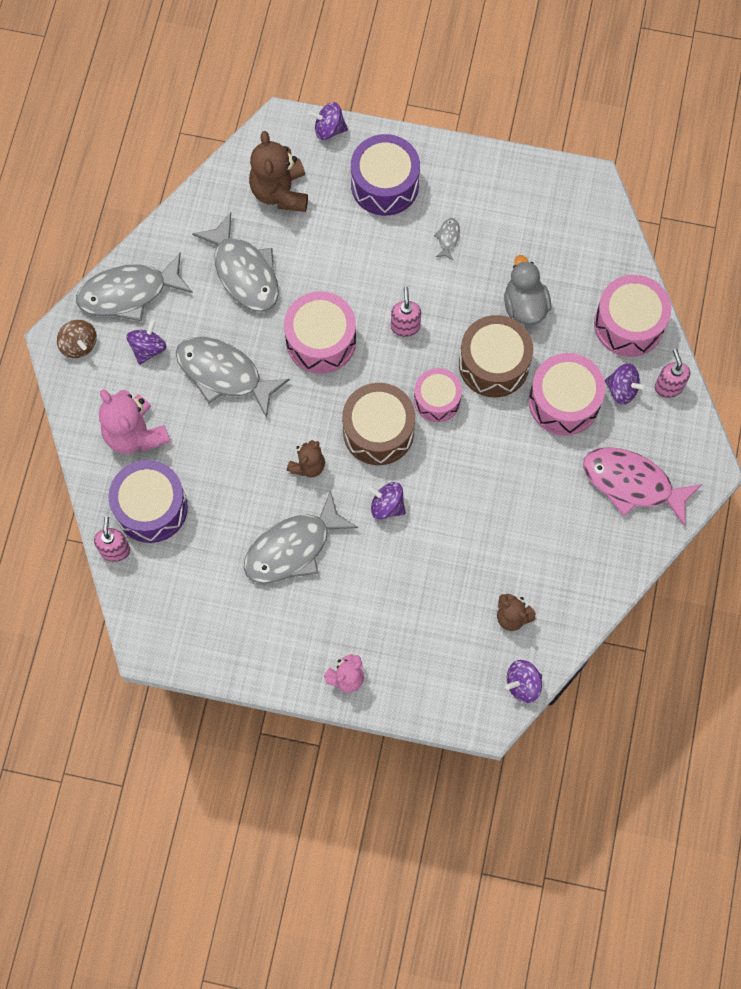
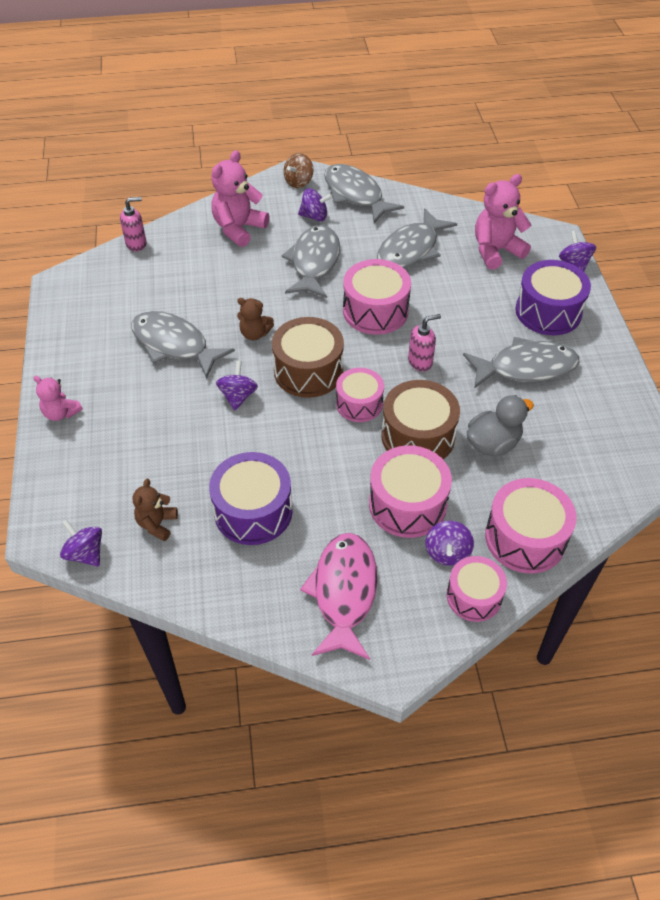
camera: 70 degrees right, 20 degrees down
purple drum [109,460,188,543] -> purple drum moved to [209,452,293,545]
brown teddy bear [249,131,308,212] -> pink teddy bear [475,174,531,270]
grey fish [434,218,460,260] -> grey fish [463,337,579,389], size x2.48
pink soap dispenser [655,349,690,398] -> pink drum [447,556,507,622]

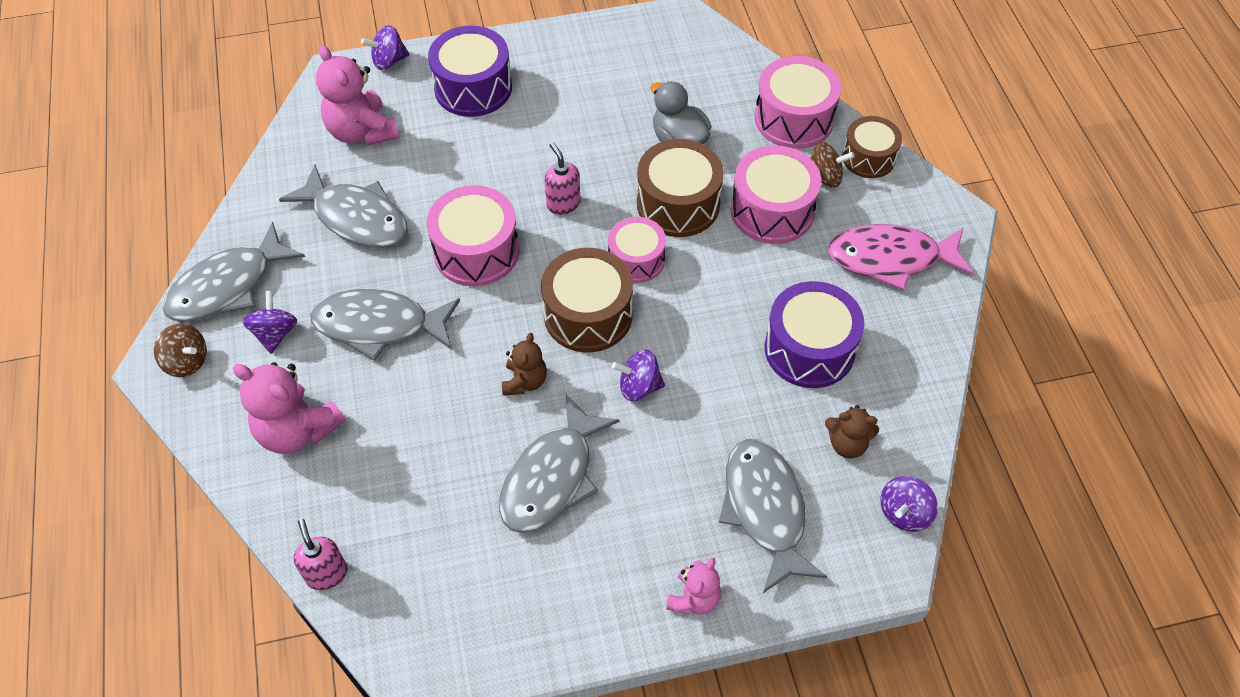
camera: 95 degrees left, 5 degrees up
purple spinning top [426,521,474,566] -> brown spinning top [810,142,855,188]
pink drum [447,556,507,622] -> brown drum [842,116,902,178]
grey fish [463,337,579,389] -> grey fish moved to [719,439,828,593]

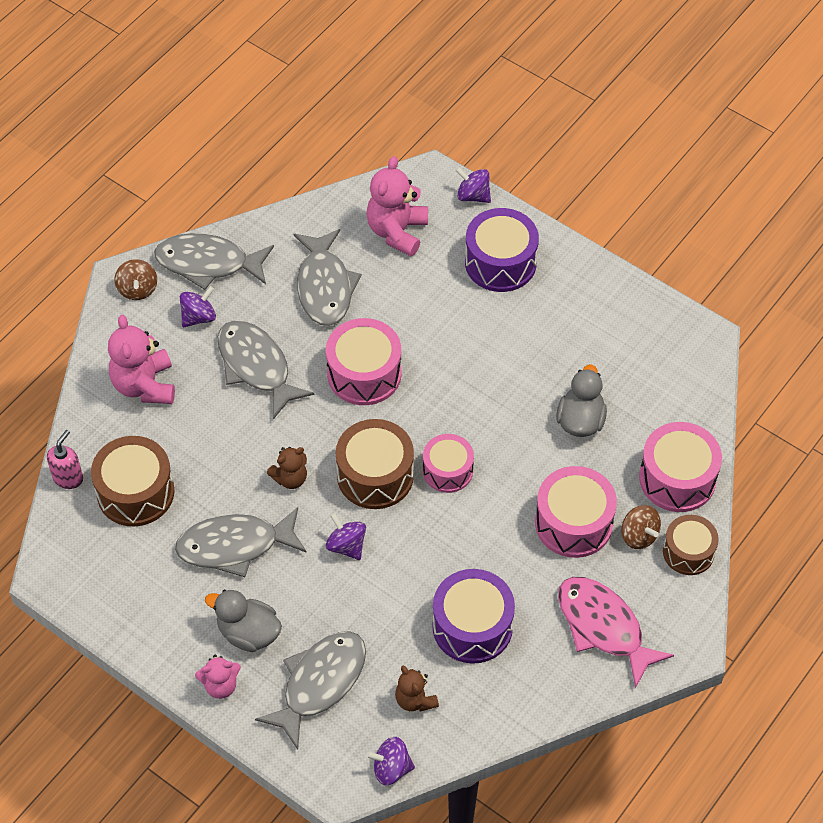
camera: 50 degrees right, 0 degrees up
pink soap dispenser [544,142,581,215] -> none
brown drum [637,139,724,237] -> brown drum moved to [91,436,174,526]
none -> grey duck [205,590,282,652]

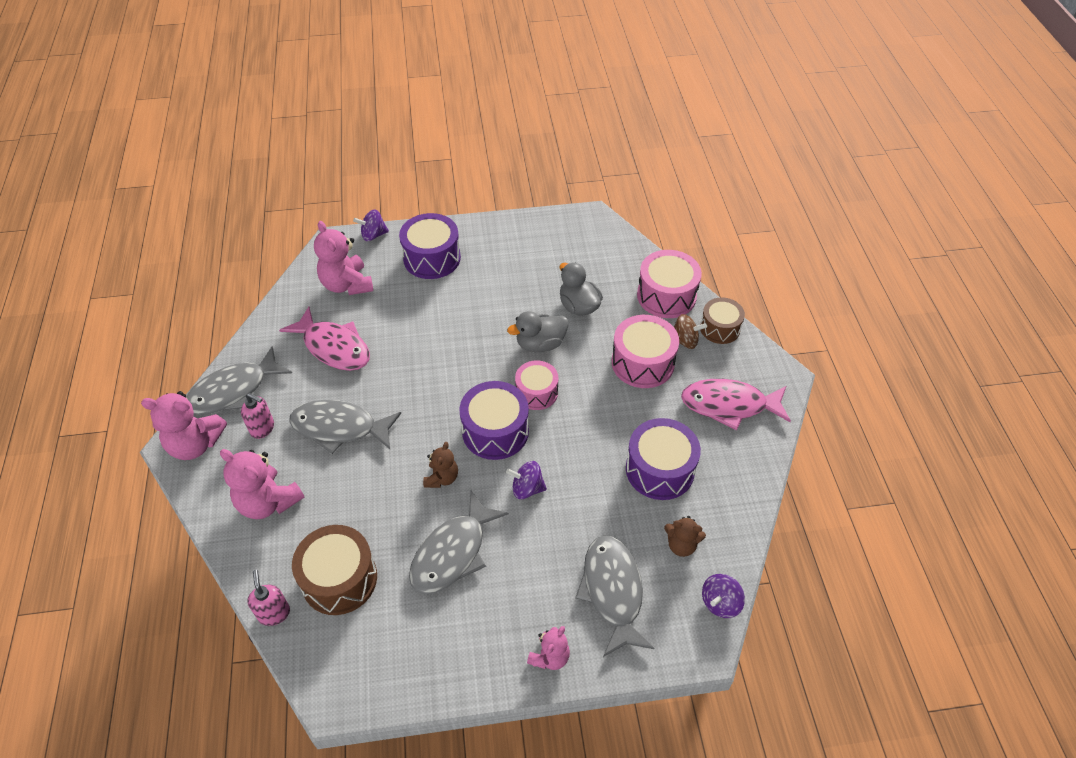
camera: 45 degrees left, 5 degrees down
brown spinning top [115,259,157,300] -> pink teddy bear [141,391,227,460]
purple spinning top [180,286,216,327] -> pink soap dispenser [241,393,274,439]
grey duck [205,590,282,652] -> grey duck moved to [507,311,568,352]
grey fish [294,229,362,326] -> pink fish [279,306,370,371]
pink drum [326,318,401,405] -> none
brown drum [336,419,414,509] -> purple drum [459,381,529,460]

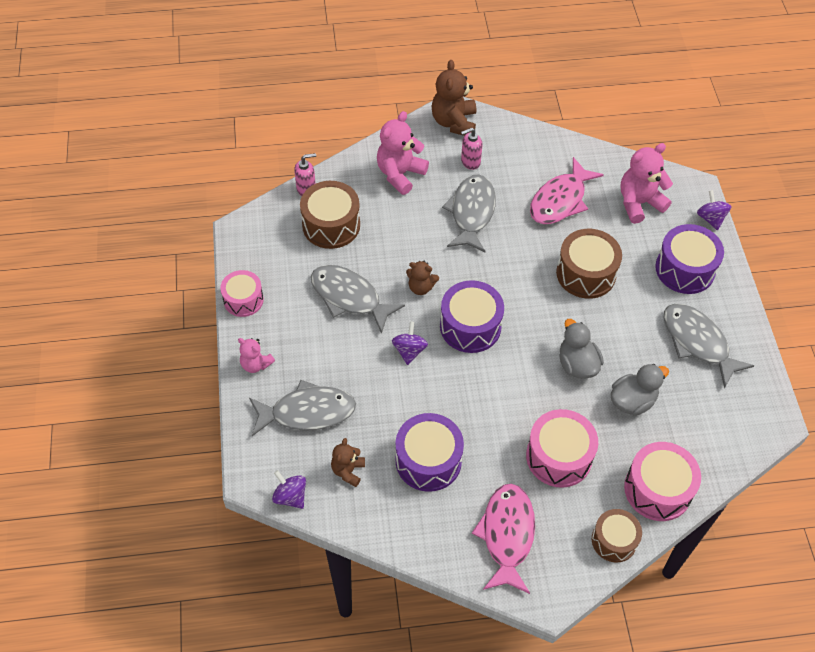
camera: 90 degrees right, 5 degrees up
pink teddy bear [141,391,227,460] -> brown teddy bear [432,60,476,136]
grey fish [186,346,292,415] -> grey fish moved to [664,304,754,388]
pink soap dispenser [241,393,274,439] -> pink soap dispenser turned 45 degrees clockwise [461,128,483,170]
pink drum [515,360,558,410] -> pink drum moved to [220,270,264,317]
brown spinning top [674,314,707,349] -> none
none -> brown drum [556,229,622,299]

